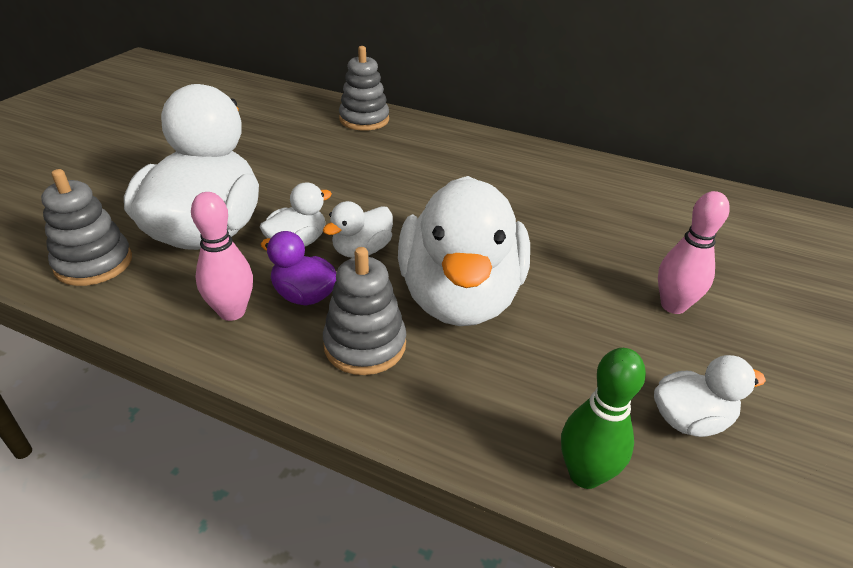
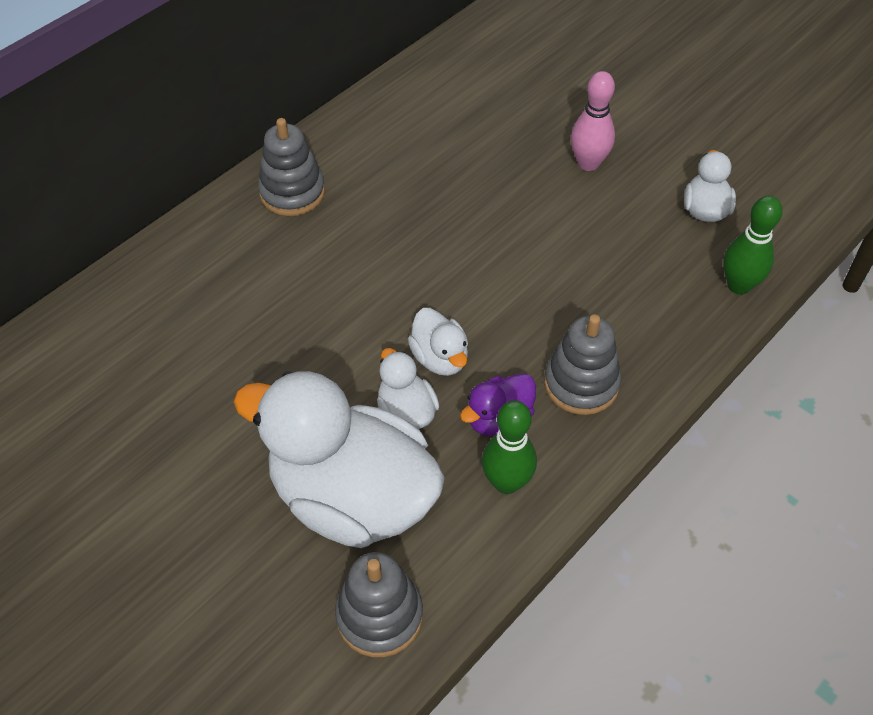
camera: 70 degrees left, 15 degrees up
pink bowling pin [191,192,253,321] -> green bowling pin [482,400,537,494]
grey stacking toy [339,46,389,131] -> grey stacking toy moved to [258,118,325,216]
white duck [398,176,530,326] -> none

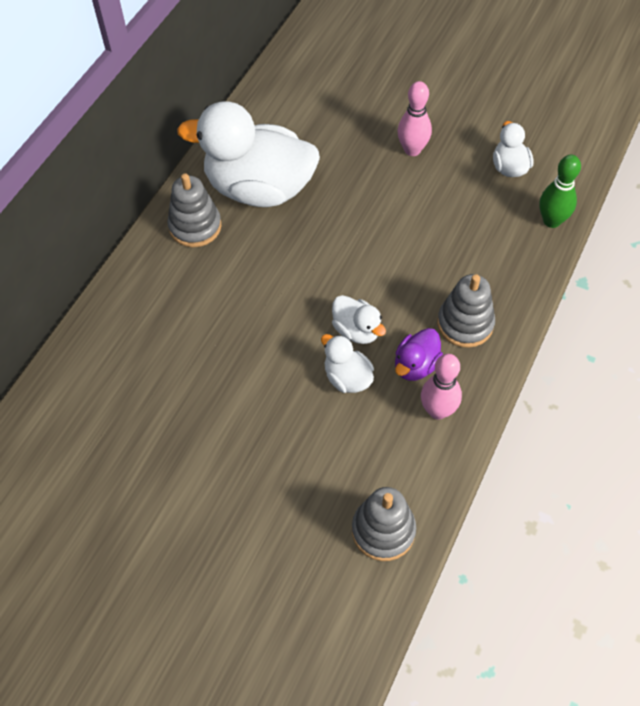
camera: 15 degrees left, 5 degrees up
white duck [233,371,445,548] -> white duck moved to [177,101,320,207]
green bowling pin [482,400,537,494] -> pink bowling pin [421,354,462,420]

